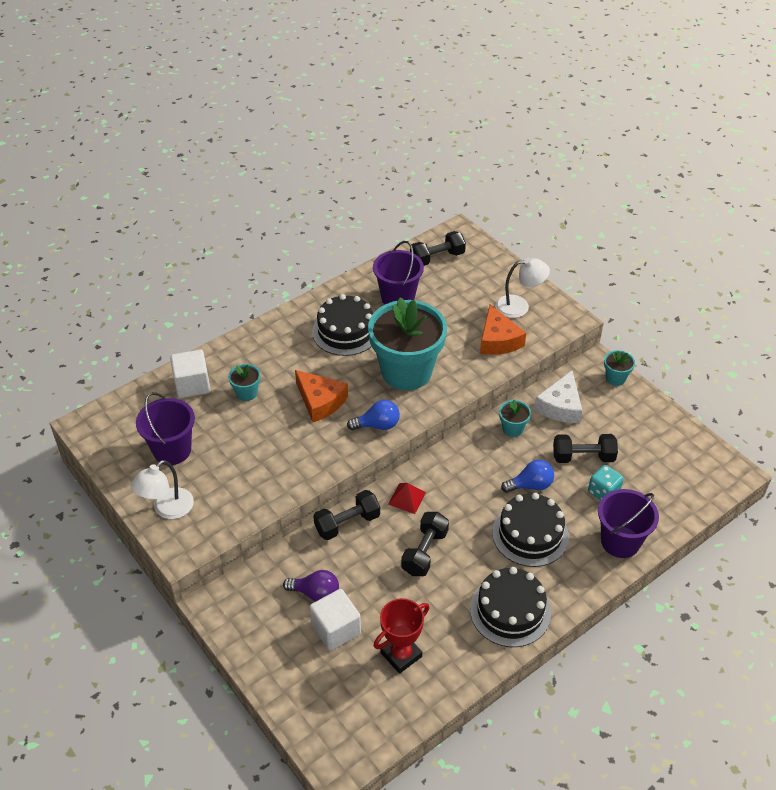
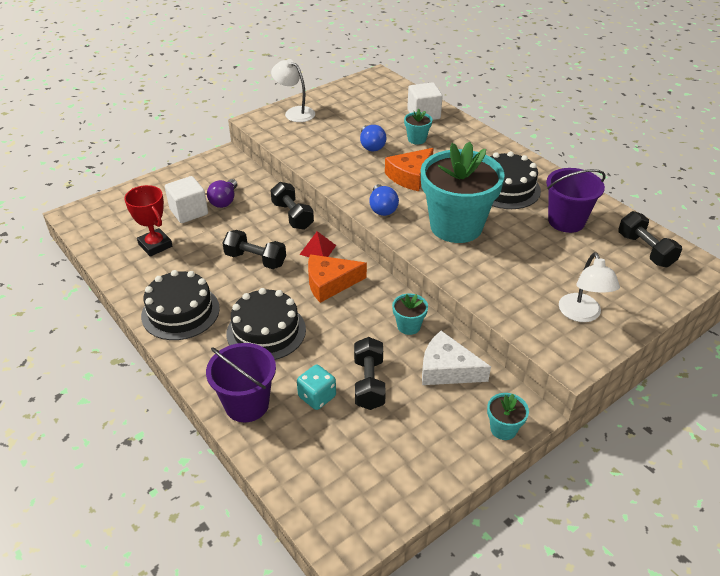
camera: 90 degrees right, 5 degrees down
purple bucket [136,392,195,465] -> none
orange cheese [480,304,526,355] -> orange cheese moved to [308,254,367,303]
blue light bulb [501,460,554,493] -> blue light bulb moved to [360,125,386,151]

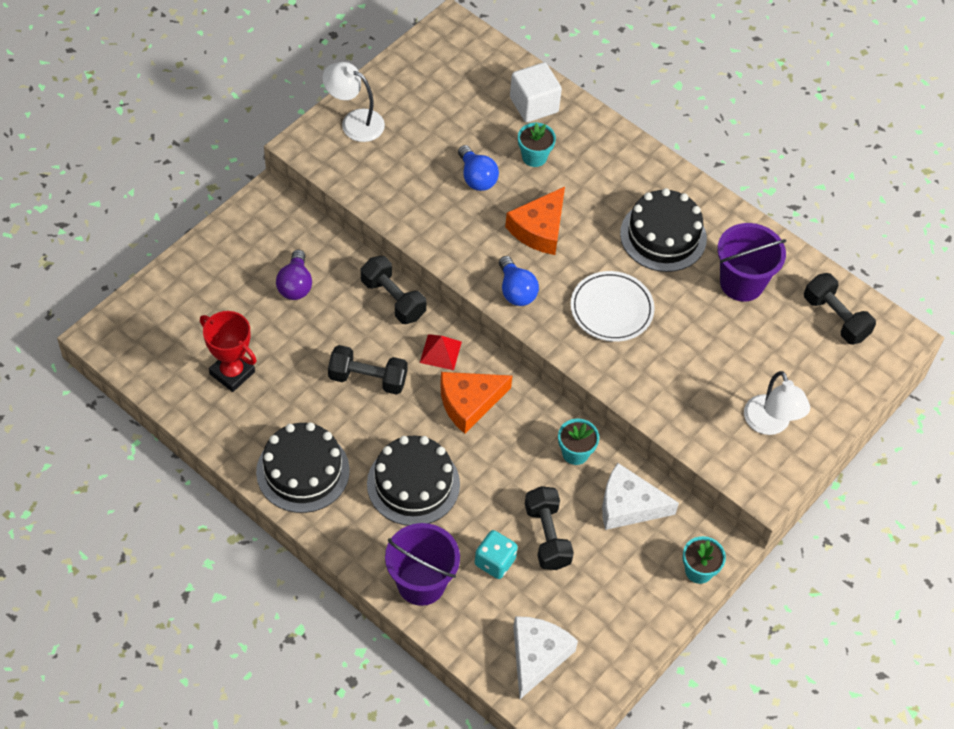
camera: 15 degrees left, 15 degrees up
white cube [165,176,208,223] -> none
turquoise flower pot [421,142,505,243] -> white plate [571,271,655,342]
none -> white cheese [513,616,578,699]

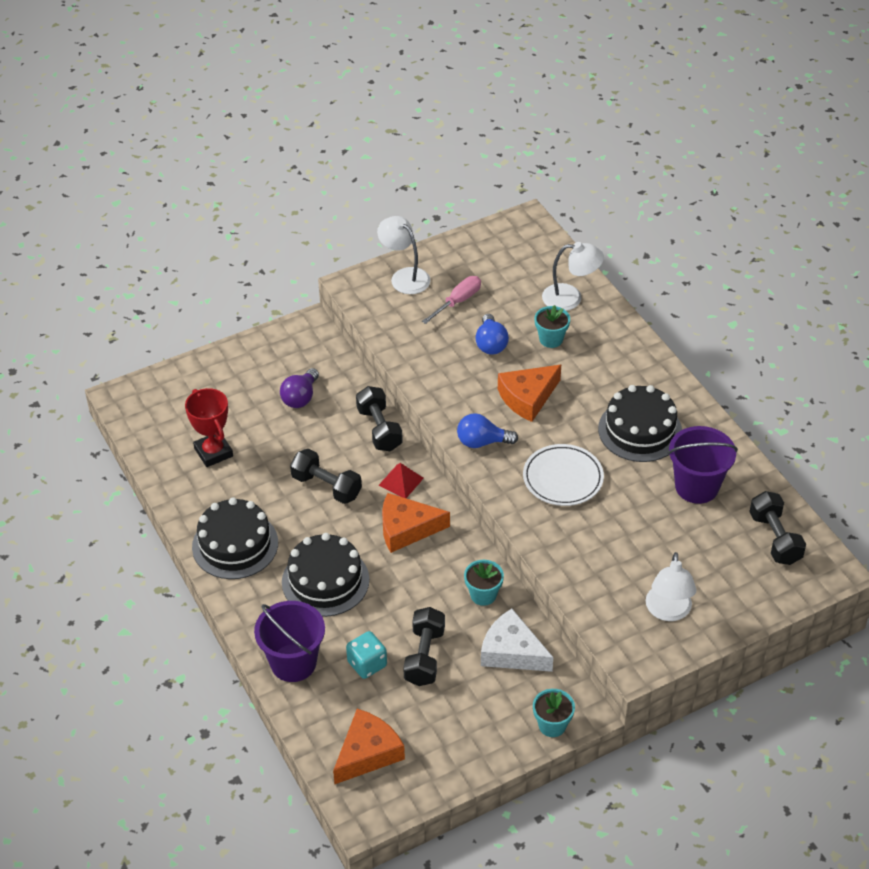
camera: 25 degrees right, 10 degrees down
blue light bulb [499,256,539,306] -> blue light bulb turned 90 degrees clockwise [457,413,518,448]
white cube [510,62,562,123] -> white lamp [542,242,604,311]
white cheese [513,616,578,699] -> orange cheese [333,709,405,784]
none -> pink screwdriver [422,276,481,324]

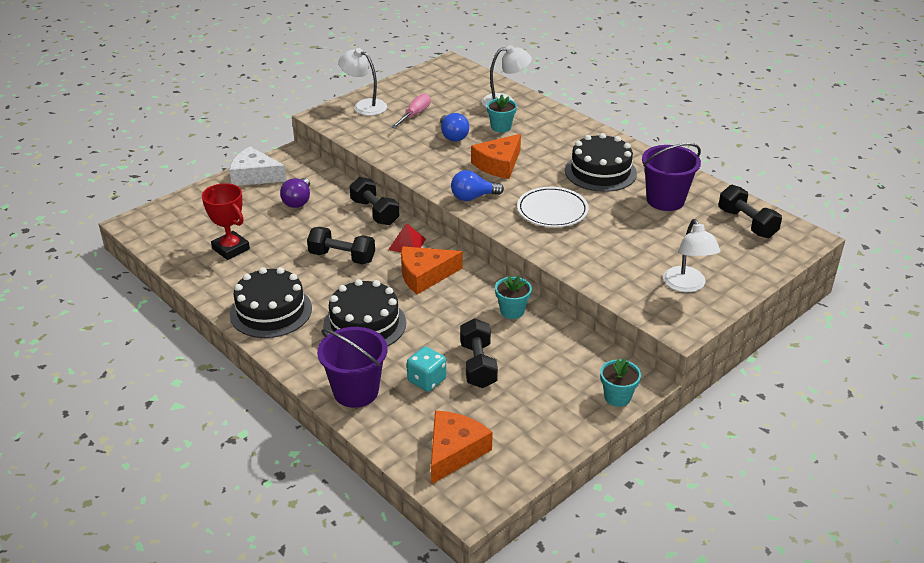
camera: 15 degrees left, 10 degrees down
white cheese [481,609,553,672] -> white cheese moved to [229,147,287,186]

